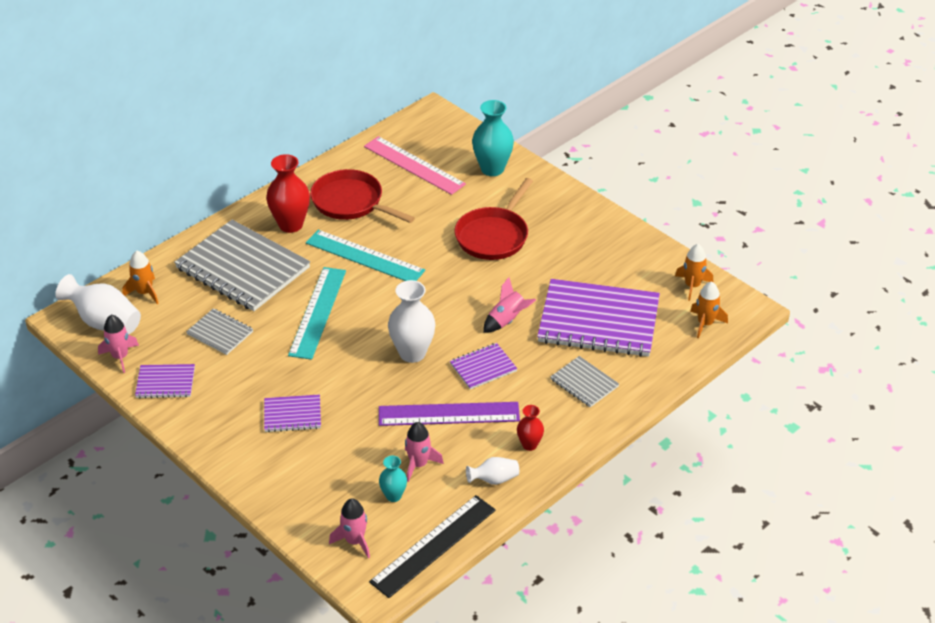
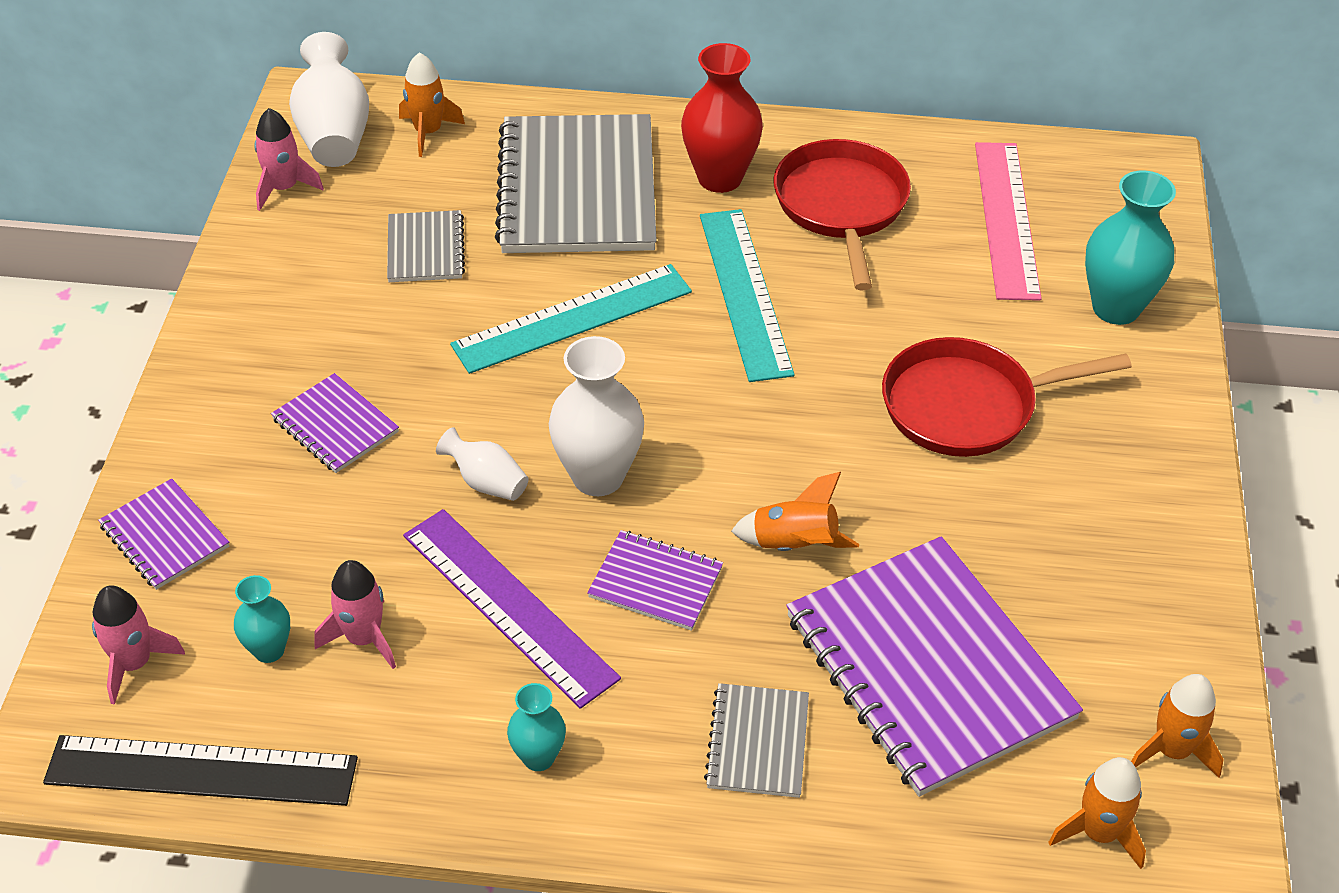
camera: 50 degrees right, 5 degrees up
purple notebook [135,364,195,398] -> purple notebook moved to [98,478,229,590]
white vase [466,457,519,485] -> white vase moved to [436,427,528,501]
pink rocket [483,277,536,332] -> orange rocket [731,472,859,551]
red vase [517,405,544,451] -> turquoise vase [507,683,566,771]

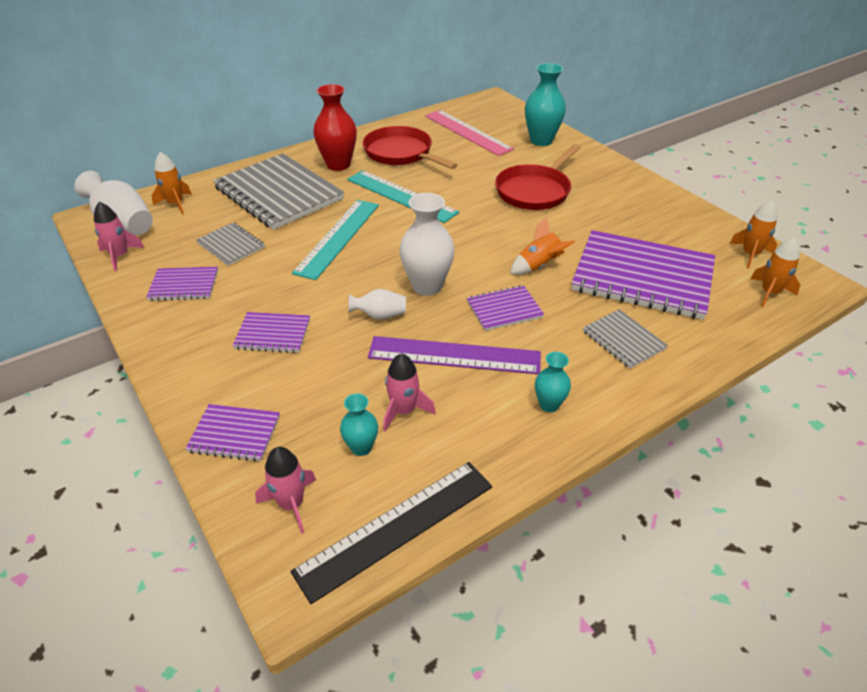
camera: 40 degrees left, 5 degrees down
none -> purple notebook [146,267,218,301]

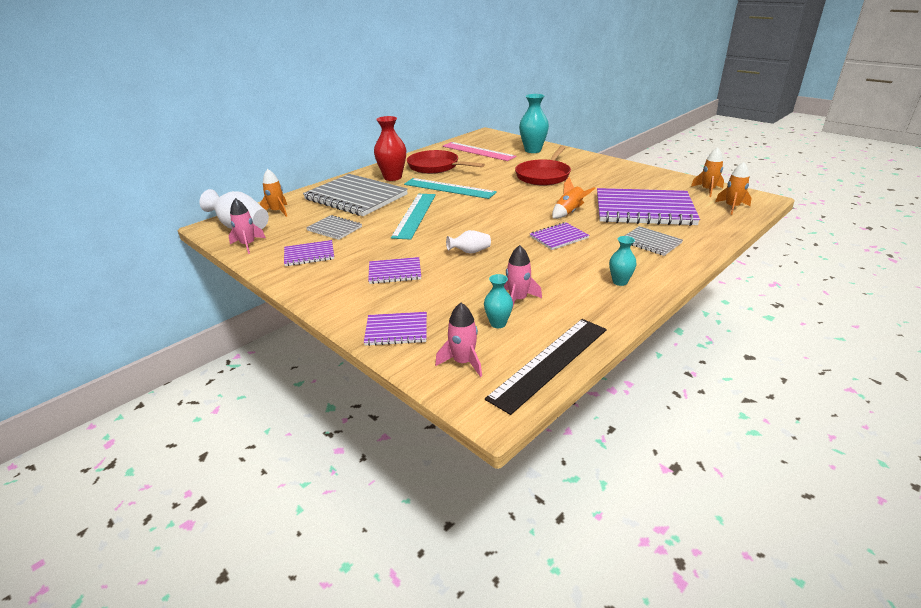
camera: 10 degrees left, 10 degrees down
purple ruler [368,336,541,374] -> none
white vase [399,193,455,296] -> none

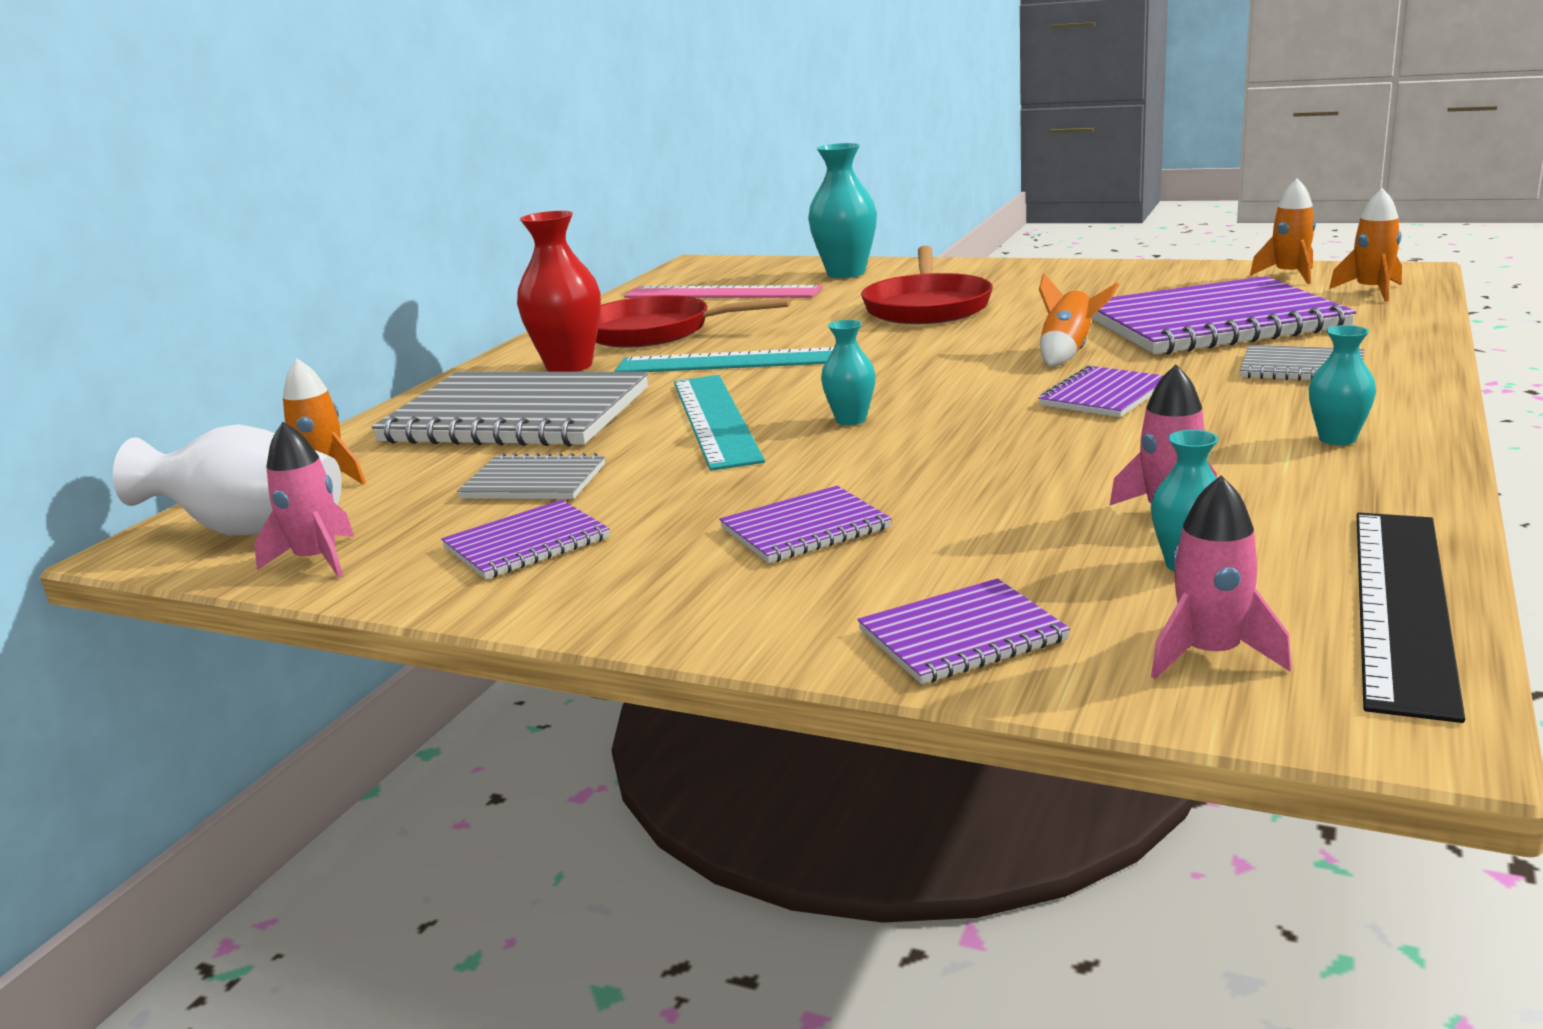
camera: 20 degrees left, 10 degrees down
white vase [446,230,491,254] -> none
none -> turquoise vase [821,320,876,425]

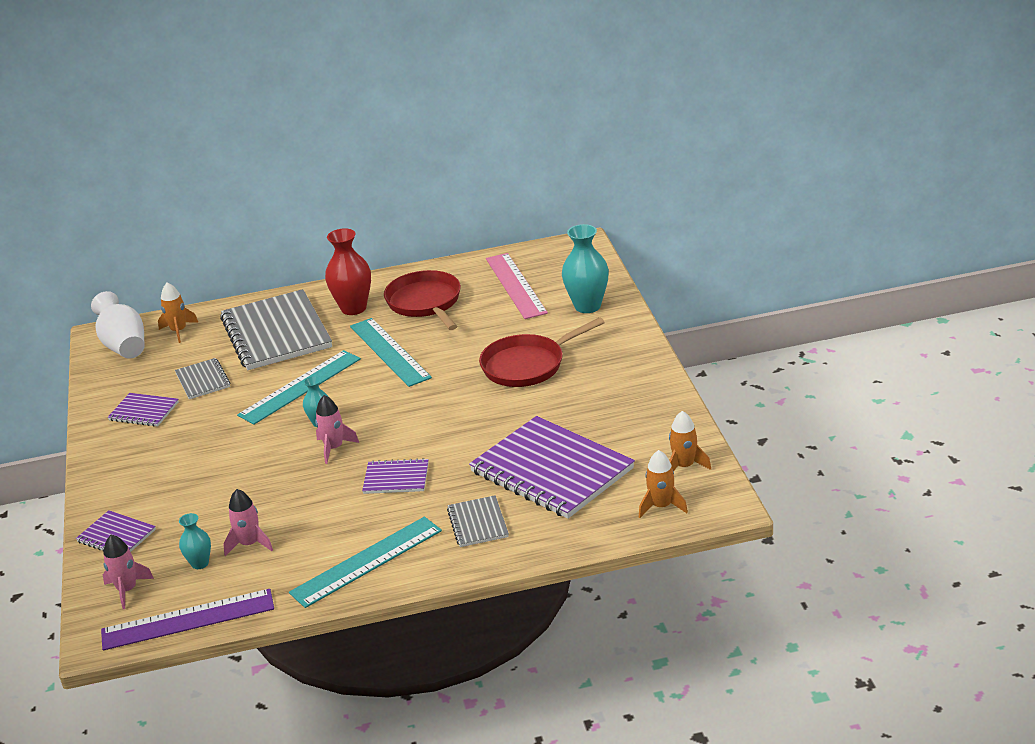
camera: 55 degrees right, 10 degrees up
pink rocket [254,422,354,578] -> pink rocket moved to [315,395,359,464]
purple notebook [719,486,892,563] -> none
orange rocket [1039,273,1119,367] -> none
turquoise vase [1309,325,1376,445] -> turquoise ruler [289,517,442,608]
black ruler [1357,513,1465,723] -> purple ruler [101,589,274,650]

